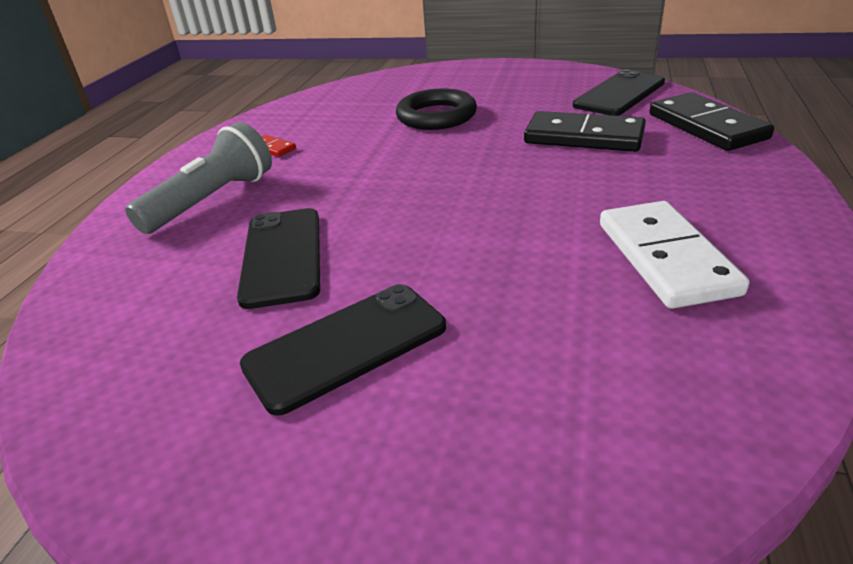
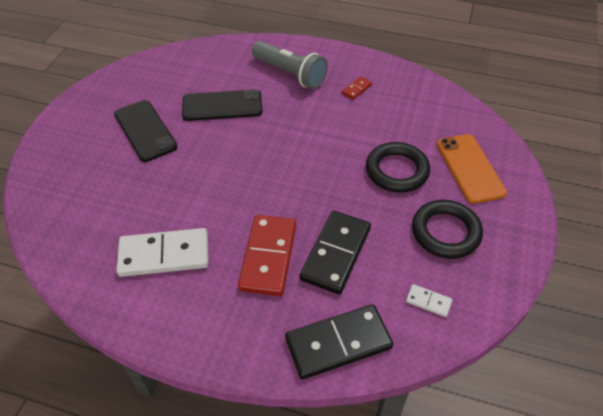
camera: 90 degrees right, 15 degrees up
black phone [573,69,665,116] -> white domino [406,284,452,317]
none -> red domino [238,215,296,296]
none -> black ring [412,200,483,259]
none -> orange phone [437,134,507,204]

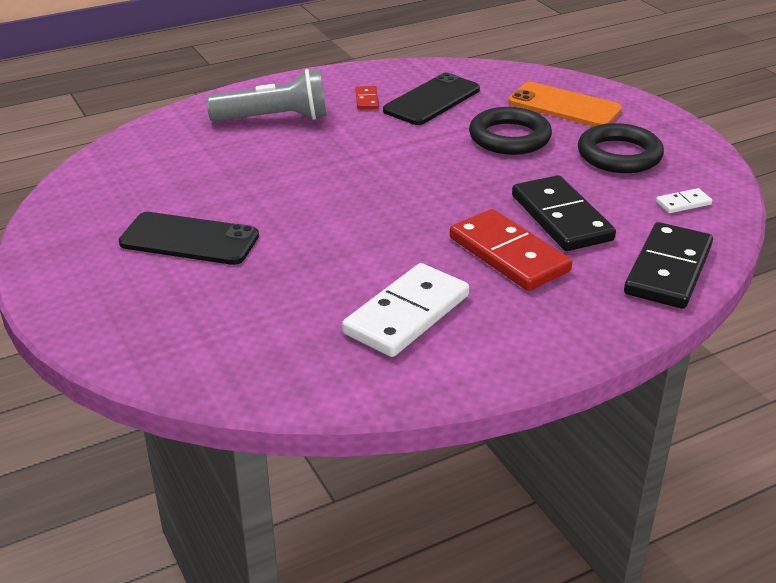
camera: 45 degrees left, 15 degrees down
black phone [182,89,262,121] -> black phone moved to [383,73,480,125]

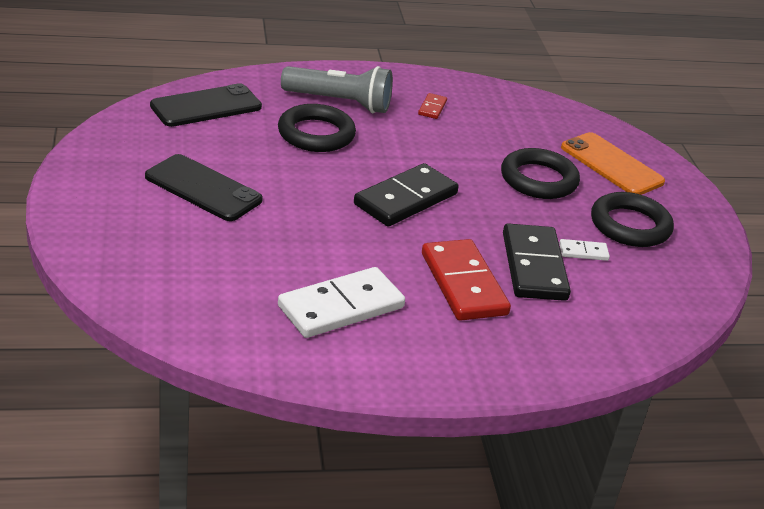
camera: 15 degrees right, 0 degrees up
black phone [383,73,480,125] -> black phone moved to [150,83,262,127]
black domino [624,222,713,309] -> black domino moved to [354,163,459,226]
white domino [656,188,712,213] -> white domino moved to [559,239,610,261]
none -> black ring [278,104,356,152]

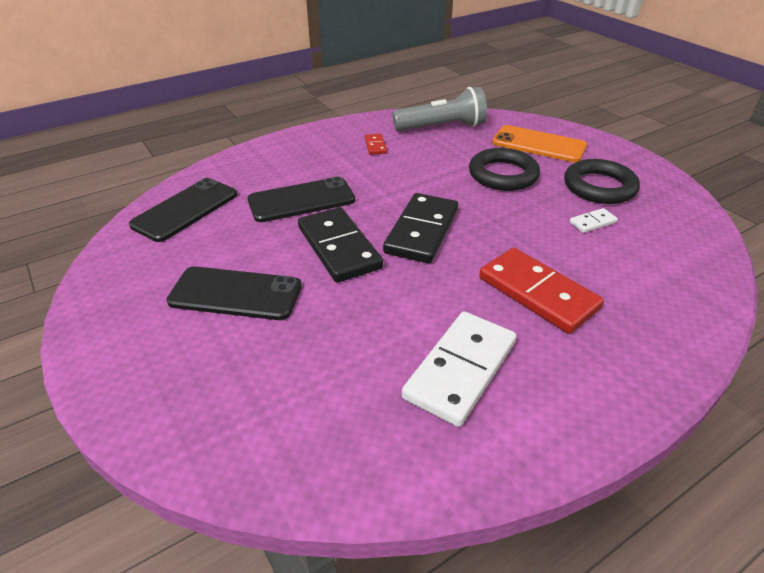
camera: 20 degrees left, 5 degrees up
black ring [278,104,356,152] -> black phone [247,177,355,222]
grey flashlight [281,66,393,113] -> grey flashlight moved to [392,87,487,131]
black domino [503,223,571,301] -> black domino moved to [298,207,383,283]

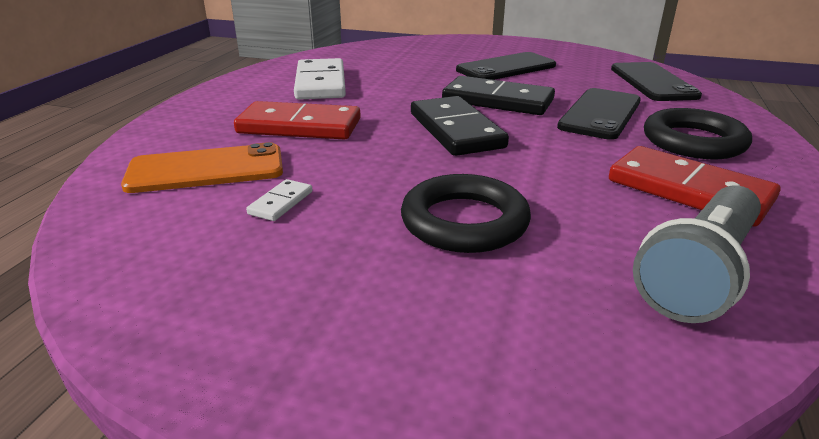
camera: 140 degrees right, 10 degrees down
red domino [365,134,387,155] -> red domino [609,146,780,227], size x2.21
orange phone [492,125,587,162] -> orange phone moved to [121,142,283,193]
black ring [564,159,640,204] -> black ring moved to [644,108,752,159]

